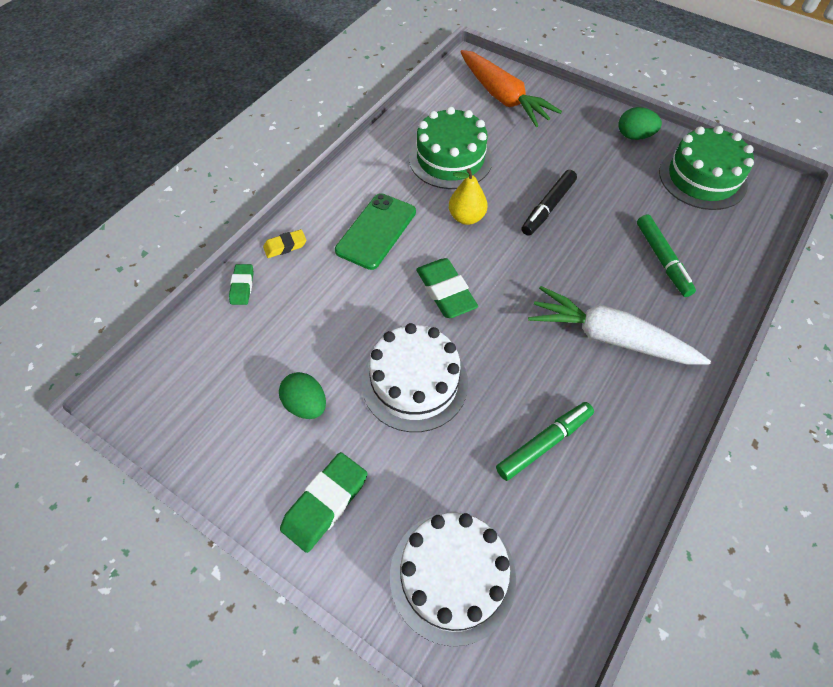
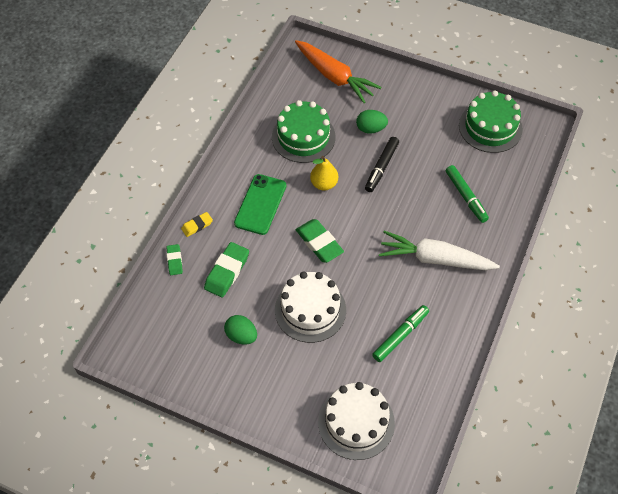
camera: 10 degrees left, 0 degrees up
green eraser [280,452,368,553] -> green eraser moved to [204,242,249,298]
green egg [619,107,662,140] -> green egg moved to [356,110,388,133]

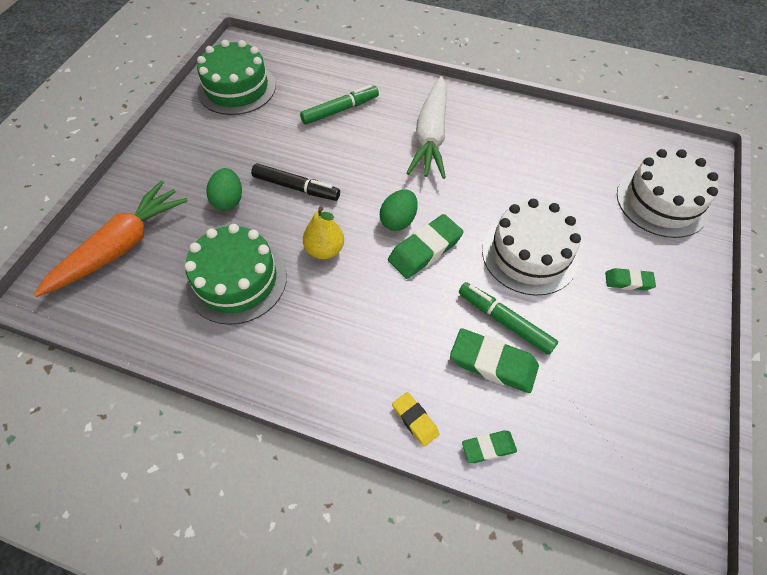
camera: 95 degrees left, 0 degrees up
green egg [224,315,257,344] -> green egg moved to [380,190,418,231]
green phone [234,174,286,235] -> none
green marker [372,305,429,362] -> green marker moved to [459,282,558,355]
none -> green eraser [605,268,656,290]

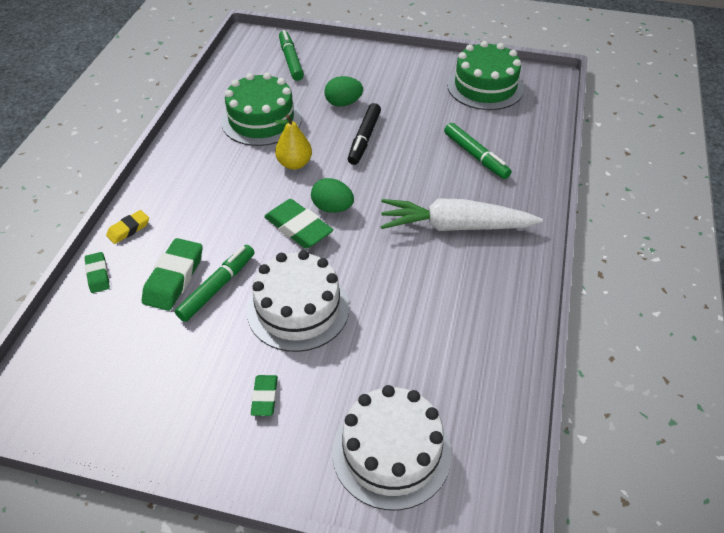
camera: 85 degrees right, 10 degrees down
orange carrot [34,181,188,297] -> green marker [279,30,304,81]

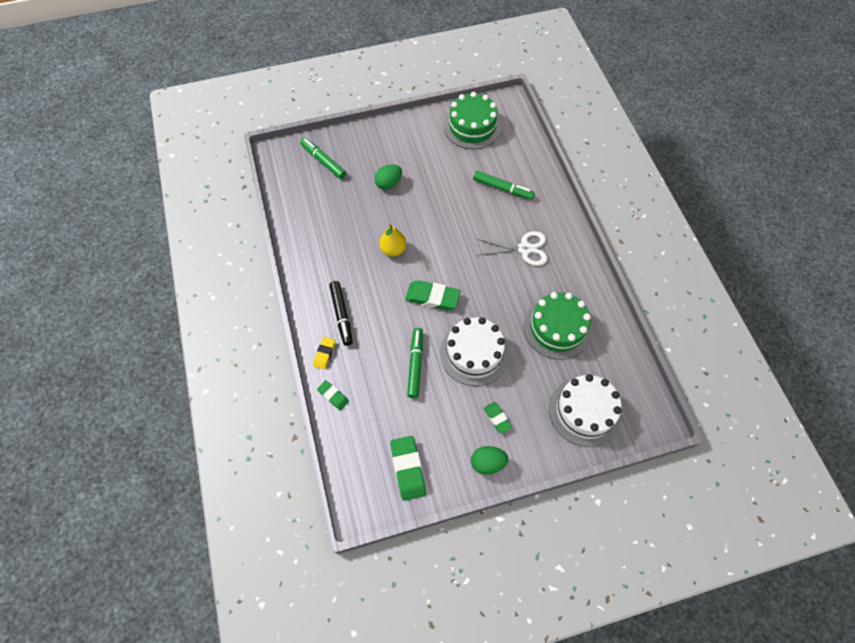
camera: 30 degrees left, 15 degrees up
green eraser [142,238,203,311] -> green eraser moved to [390,436,426,501]
green cake [221,72,302,146] -> green cake moved to [524,292,592,360]
green egg [311,178,354,213] -> green egg moved to [471,446,509,475]
black marker [348,103,381,165] -> black marker moved to [329,281,353,346]
white carrot [381,198,543,231] -> white scissors [477,231,547,266]

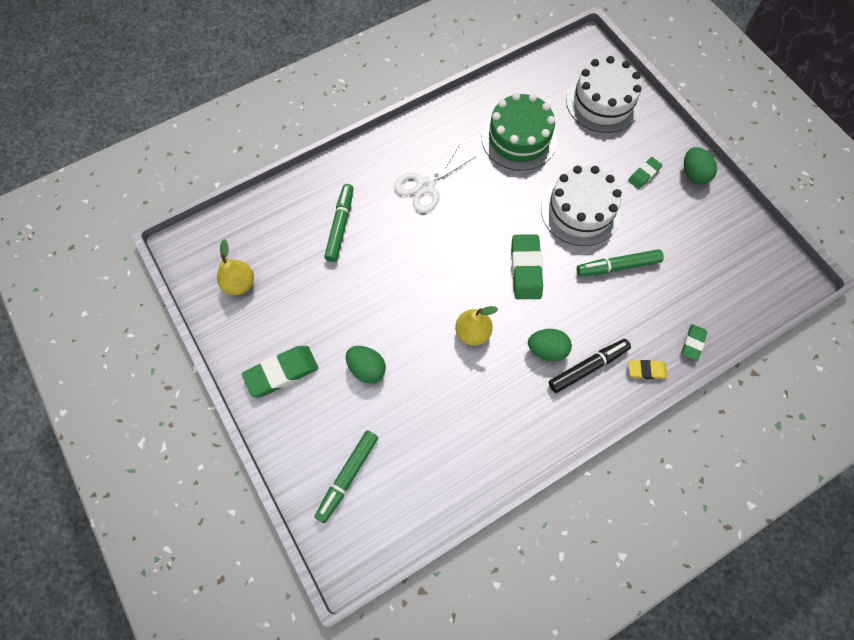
camera: 105 degrees left, 5 degrees up
green eraser [390,436,426,501] -> green eraser moved to [242,346,319,397]
green cake [444,92,501,149] -> yellow pear [217,239,254,295]
white scissors [477,231,547,266] -> white scissors turned 120 degrees counterclockwise [394,145,476,213]
none -> green egg [528,329,572,362]

